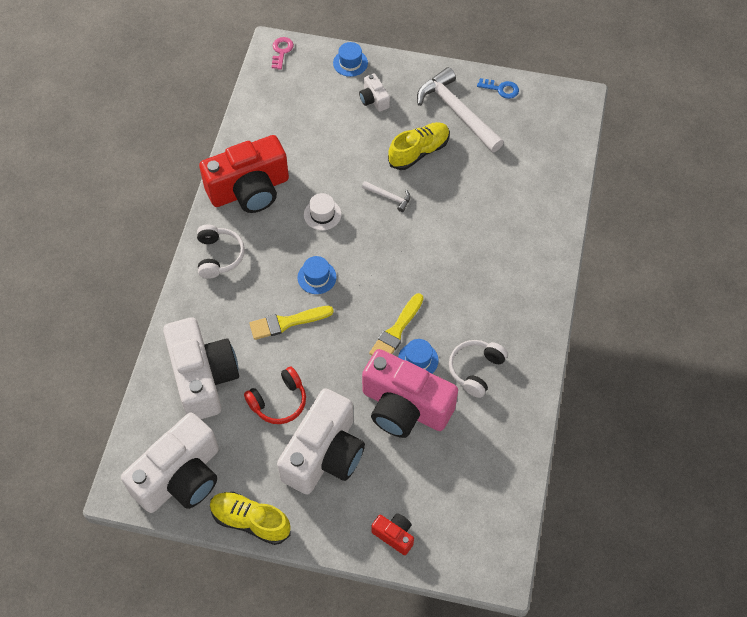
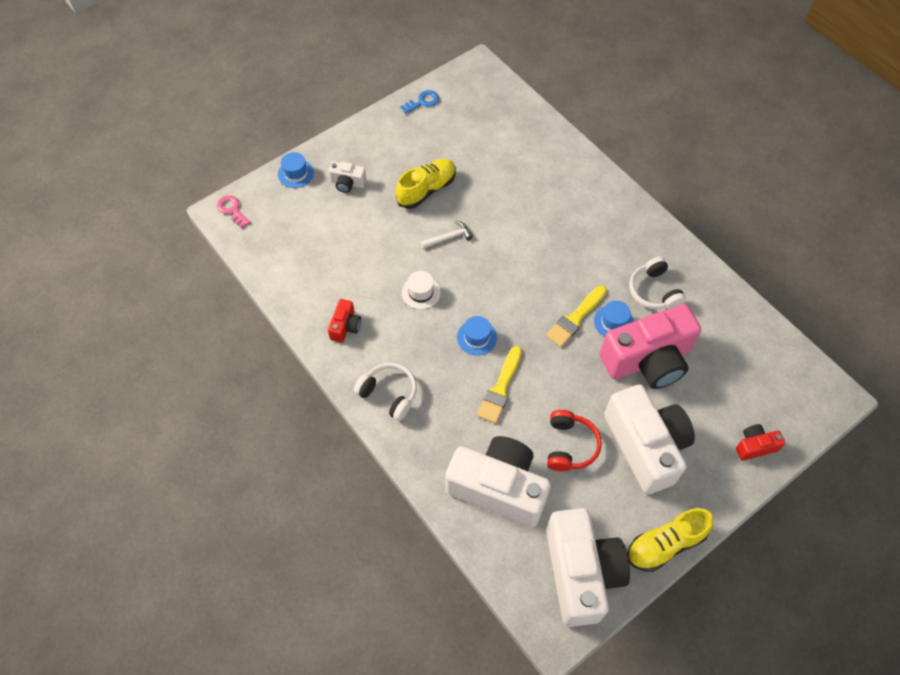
camera: 50 degrees left, 0 degrees up
red camera [199,135,289,213] -> red camera [328,299,361,343], size x0.44
yellow brush [369,293,424,355] -> yellow brush turned 60 degrees clockwise [546,285,607,347]
yellow shoe [388,122,450,170] -> yellow shoe turned 45 degrees clockwise [396,159,456,209]
white hammer [417,67,504,152] -> none

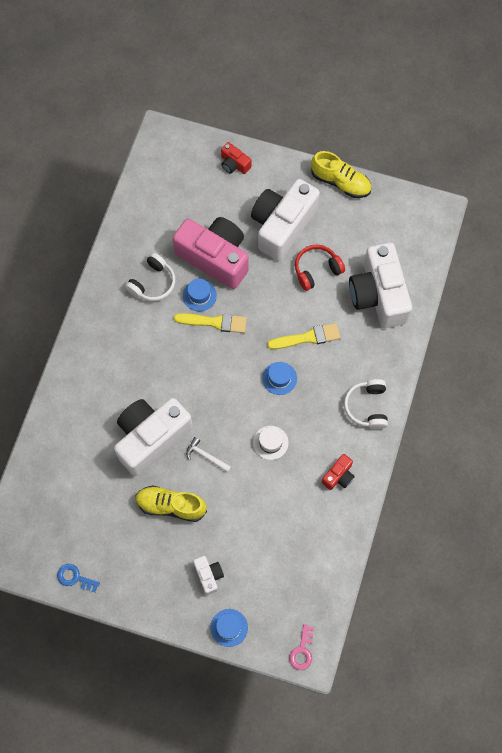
camera: 125 degrees left, 10 degrees up
red camera [328,299,361,343] -> red camera turned 150 degrees clockwise [322,454,355,490]
white camera [546,508,630,627] -> white camera moved to [114,398,193,476]

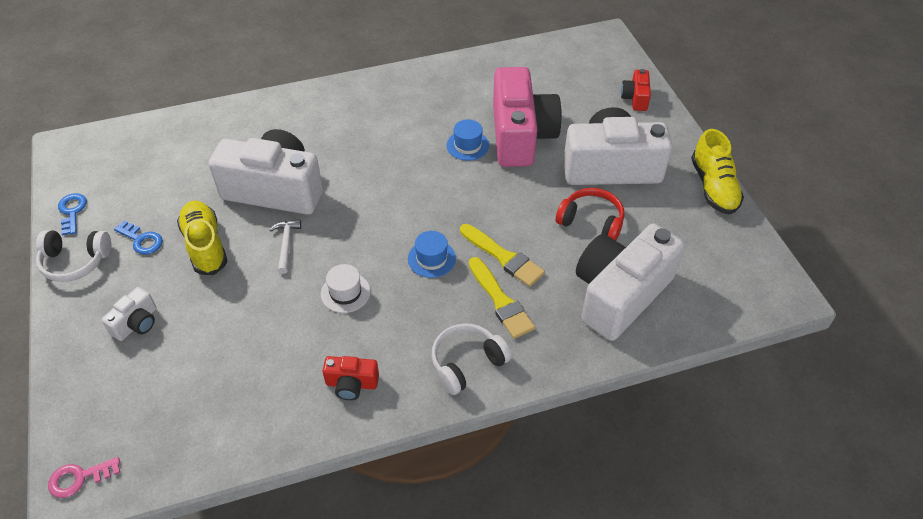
camera: 55 degrees right, 20 degrees down
white headphones [125,253,175,301] -> white headphones moved to [36,230,111,282]
yellow brush [174,313,247,333] -> yellow brush moved to [469,257,535,339]
blue hat [211,609,248,647] -> none
none -> blue key [114,220,163,255]

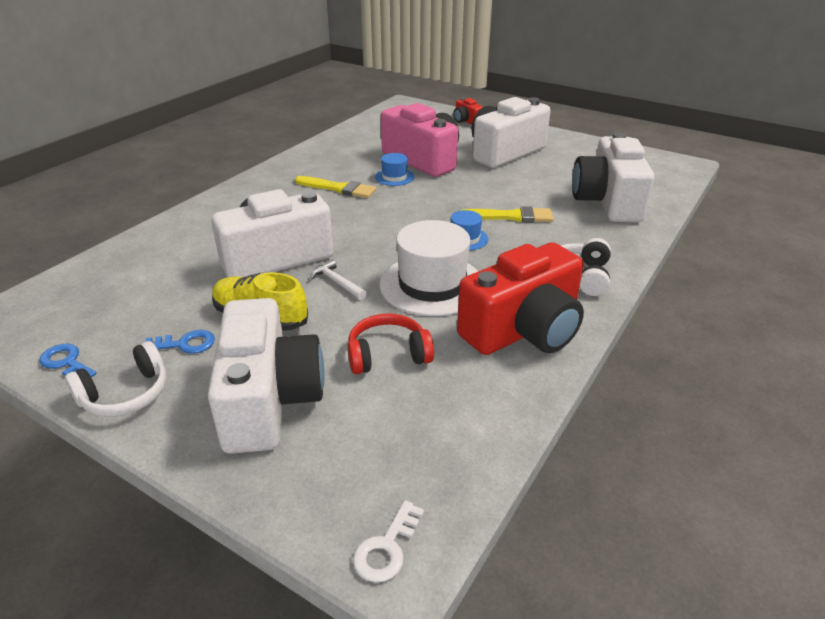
camera: 40 degrees left, 15 degrees down
pink key [48,457,120,498] -> white key [353,500,424,583]
white camera [101,287,156,341] -> white camera [208,298,325,454], size x2.28
white hat [321,264,371,313] -> white hat [380,220,478,316], size x2.04
red camera [323,356,379,400] -> red camera [457,242,584,355], size x2.28
yellow brush [469,257,535,339] -> yellow brush moved to [295,176,376,198]
red headphones [556,188,624,241] -> red headphones moved to [348,313,434,374]
yellow shoe [691,129,744,214] -> none

